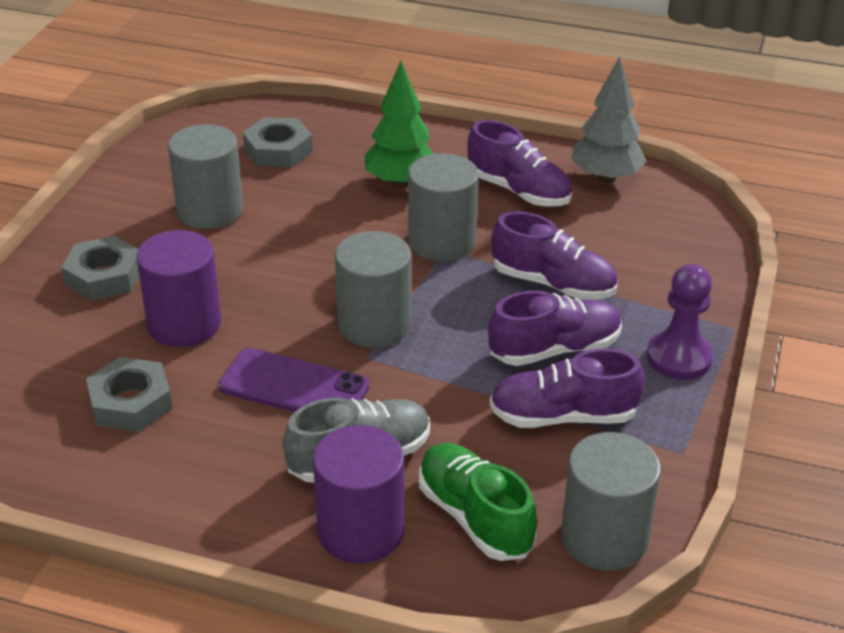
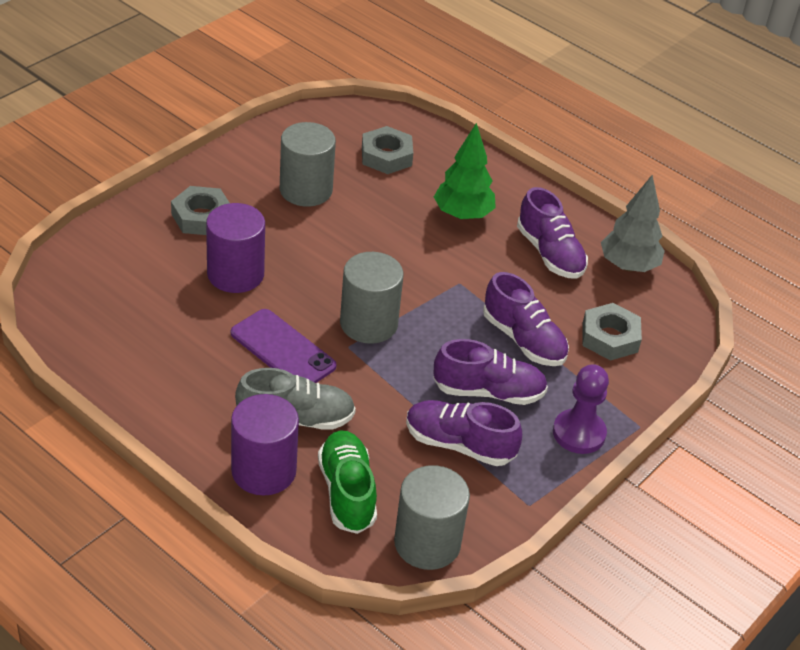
camera: 20 degrees right, 5 degrees up
grey nut [86,357,173,432] -> grey nut moved to [582,303,642,361]
grey cylinder [408,153,479,261] -> none

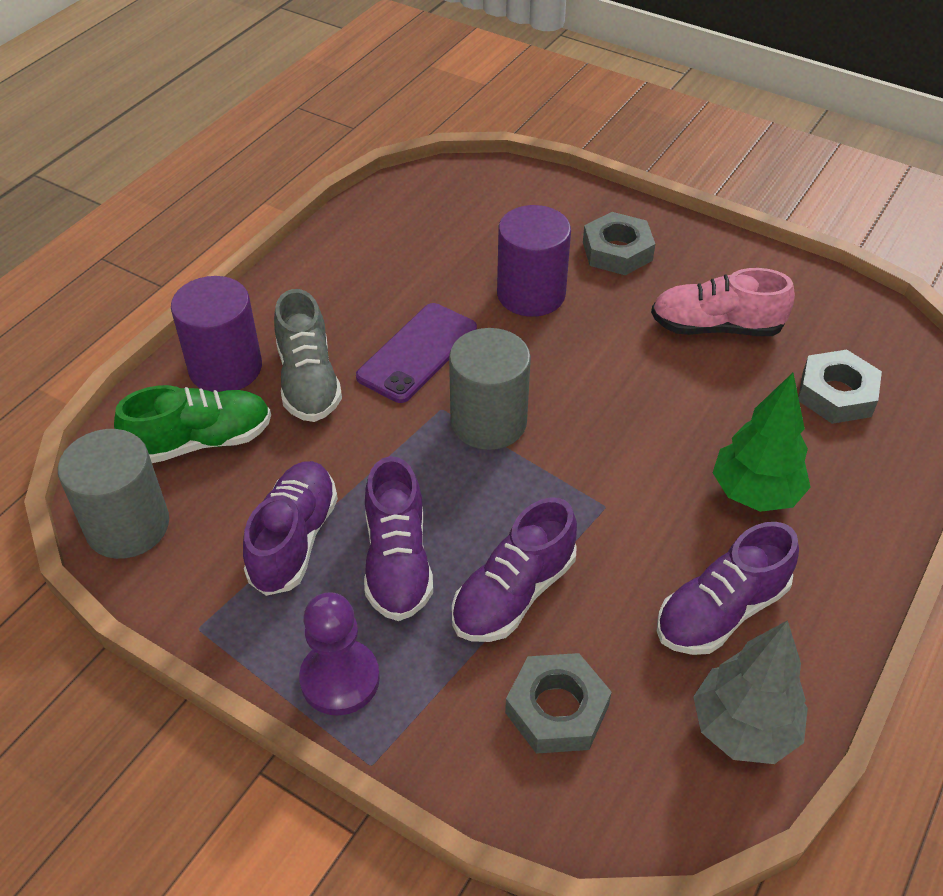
camera: 85 degrees right, 5 degrees up
grey cylinder [280,122,336,207] -> pink shoe [651,268,795,336]

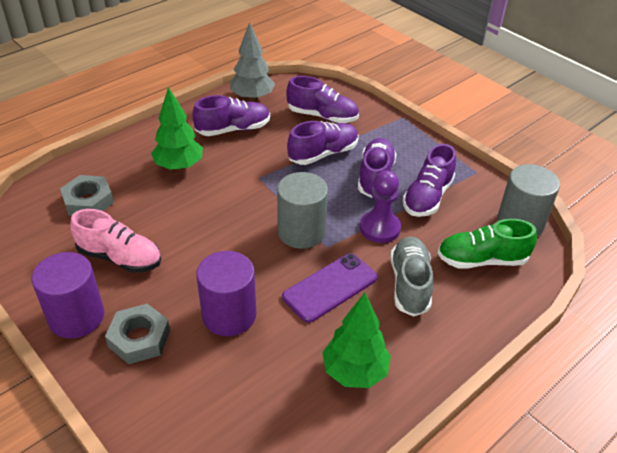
camera: 165 degrees left, 5 degrees down
purple cylinder [171,276,262,392] -> purple cylinder moved to [32,252,104,338]
purple pawn [299,592,380,716] -> purple pawn moved to [360,171,401,243]
grey nut [505,653,612,754] -> purple shoe [286,76,359,123]
none -> green tree [322,293,391,388]

